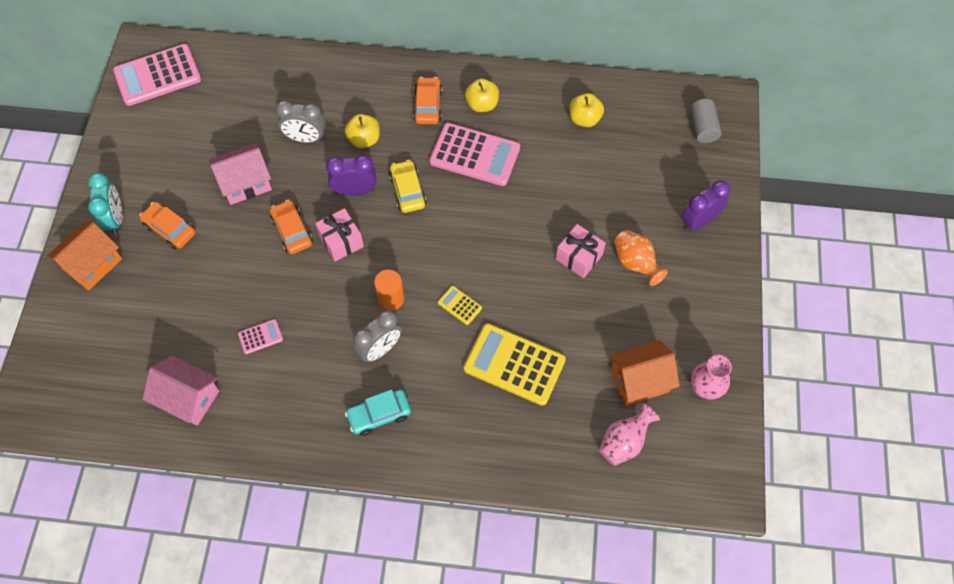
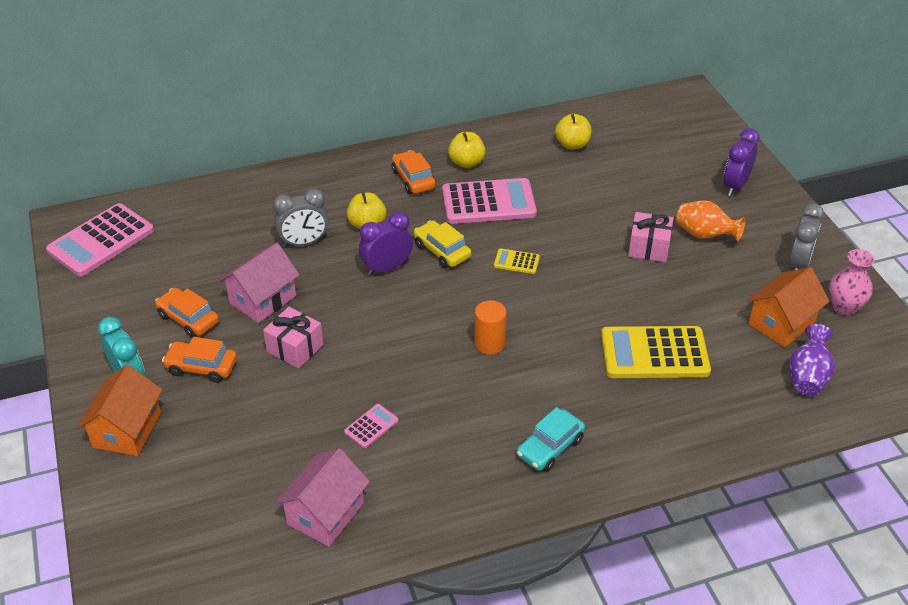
camera: 25 degrees left, 20 degrees down
pink house [143,355,219,426] -> pink house turned 60 degrees counterclockwise [275,448,370,547]
orange car [270,200,313,254] -> orange car moved to [155,288,219,338]
pink gift [315,208,364,262] -> pink gift moved to [263,307,323,369]
grey clock [353,310,402,362] -> grey clock moved to [788,203,824,270]
yellow calculator [438,286,482,325] -> yellow calculator moved to [494,248,540,274]
pink vase [599,403,660,466] -> purple vase [789,324,835,396]
grey cylinder [690,99,722,143] -> none

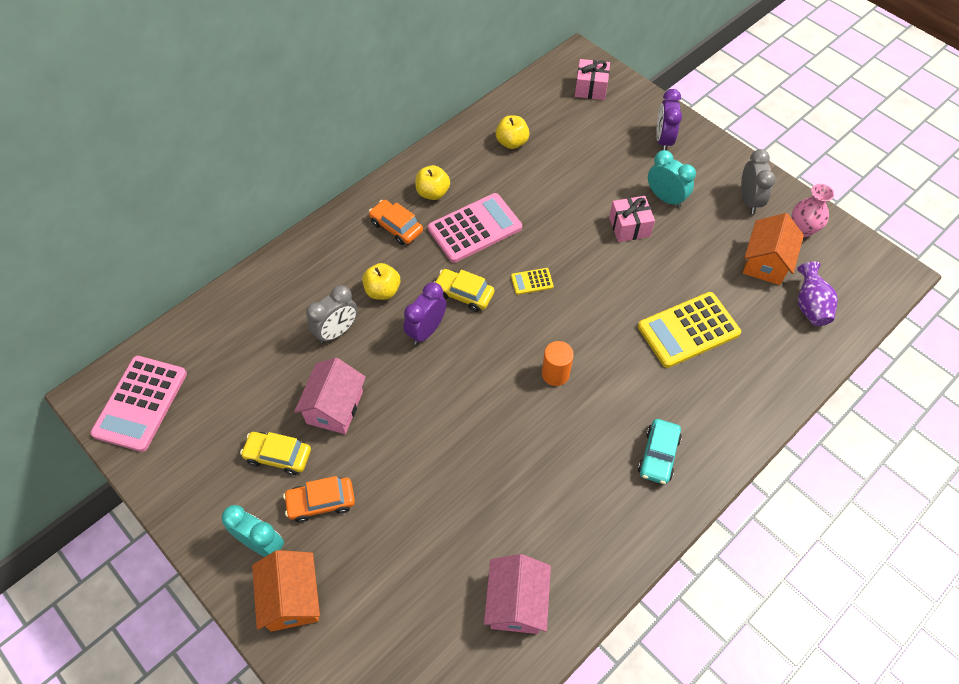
camera: 25 degrees left, 15 degrees up
orange car [155,288,219,338] -> yellow car [240,432,311,475]
pink gift [263,307,323,369] -> pink gift moved to [575,59,610,100]
pink calculator [344,404,399,448] -> none
orange vase [676,200,745,241] -> turquoise clock [648,150,696,208]

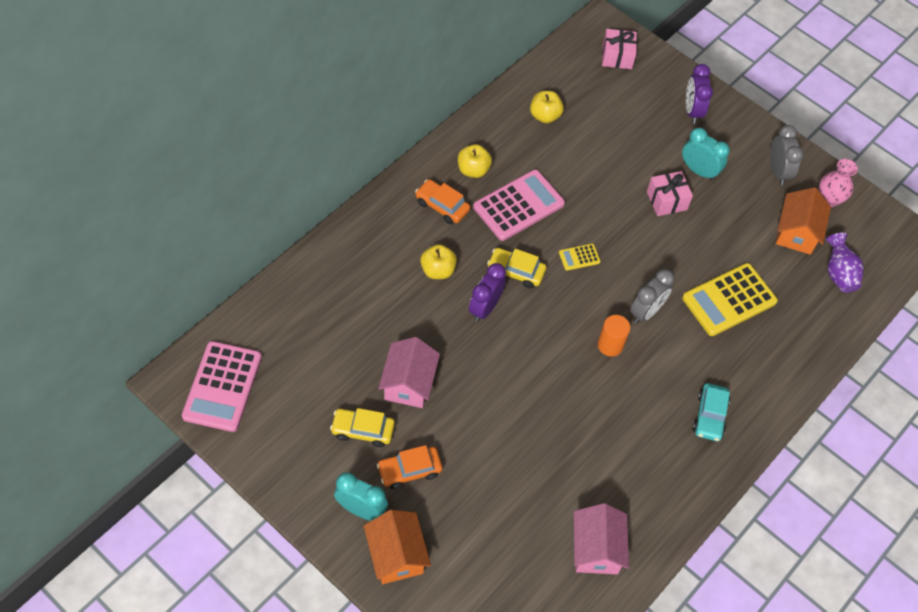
camera: 10 degrees left, 0 degrees up
grey clock [306,285,358,343] -> grey clock moved to [630,269,675,324]

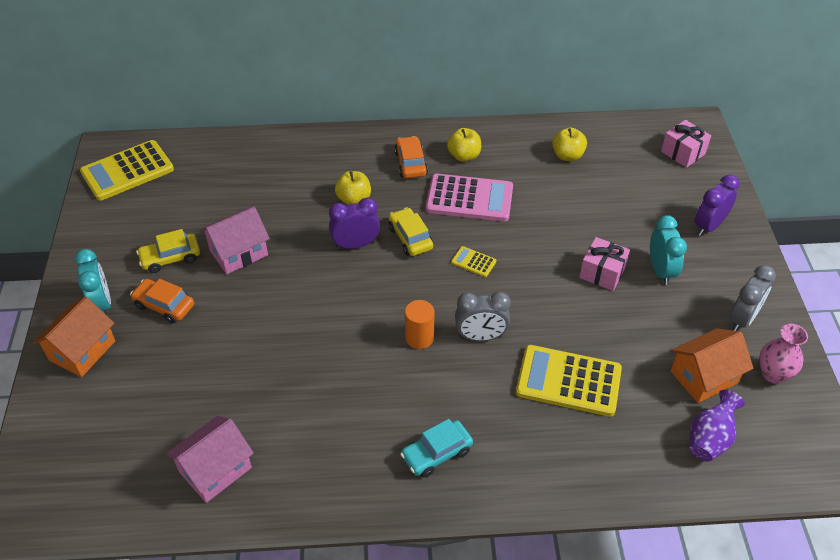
camera: 50 degrees right, 10 degrees down
pink calculator [182,341,262,432] -> yellow calculator [80,140,174,201]
yellow car [330,408,395,447] -> yellow car turned 75 degrees counterclockwise [136,229,200,273]

